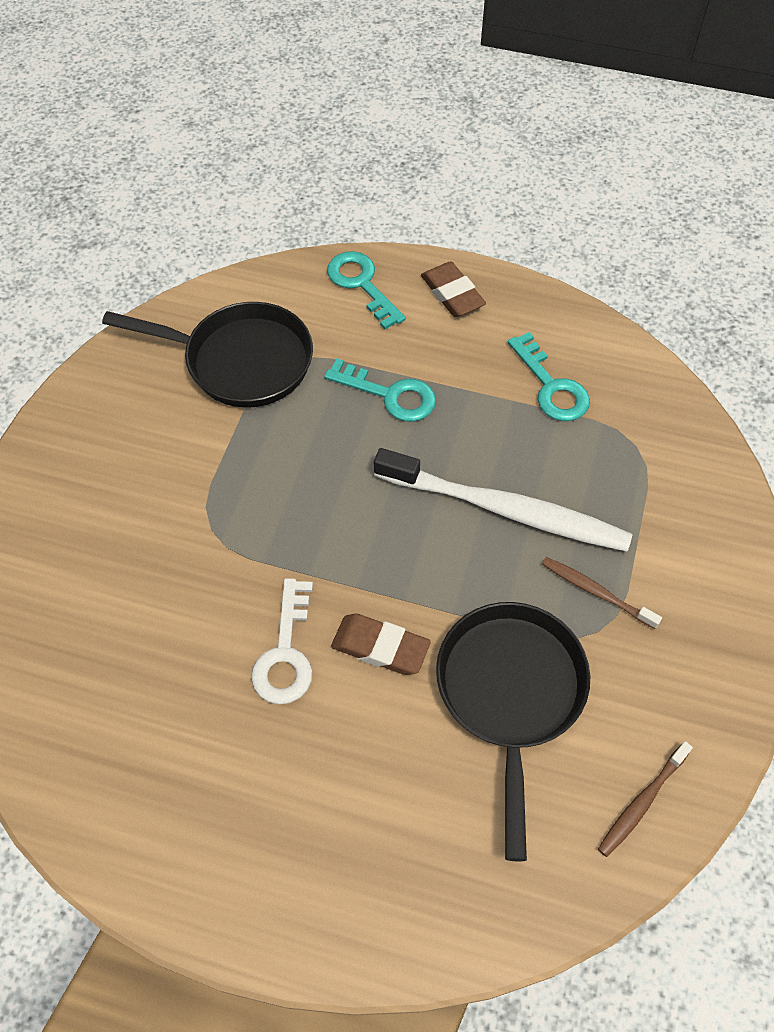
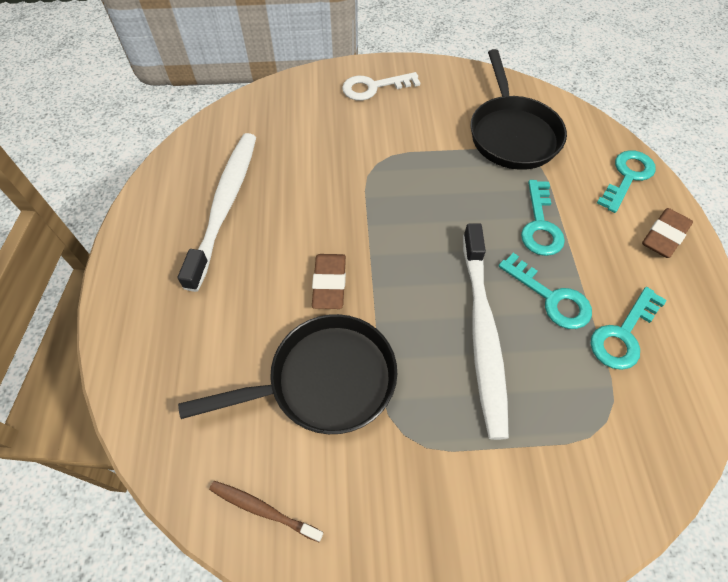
camera: 70 degrees right, 0 degrees up
white key [251,578,313,705] -> white key moved to [342,72,420,101]
brown toothbrush [542,557,662,629] -> none
none -> white toothbrush [178,133,256,292]
none -> turquoise key [499,253,592,329]

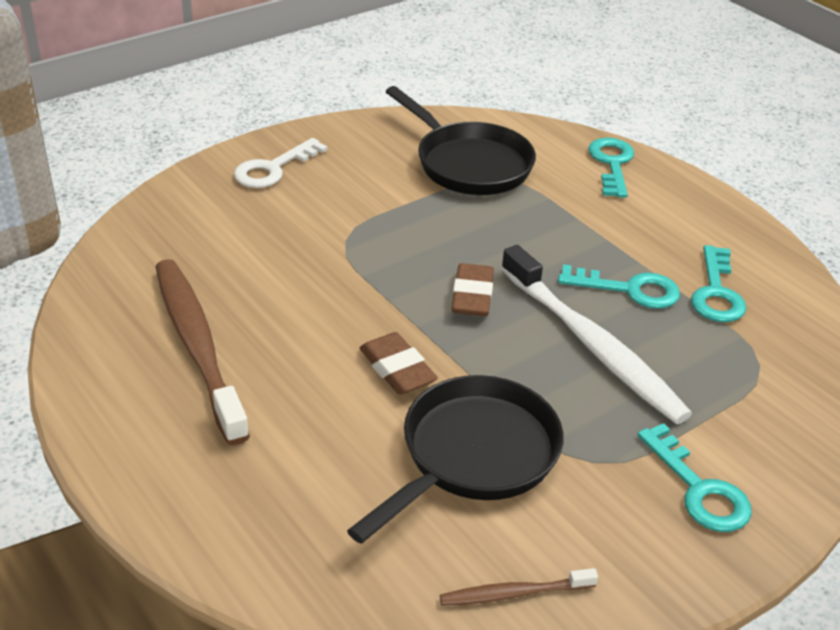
camera: 35 degrees left, 20 degrees down
white toothbrush [178,133,256,292] -> brown toothbrush [156,259,250,445]
turquoise key [521,180,565,256] -> turquoise key moved to [638,423,752,532]
brown eraser [642,208,693,258] -> brown eraser moved to [452,263,494,316]

